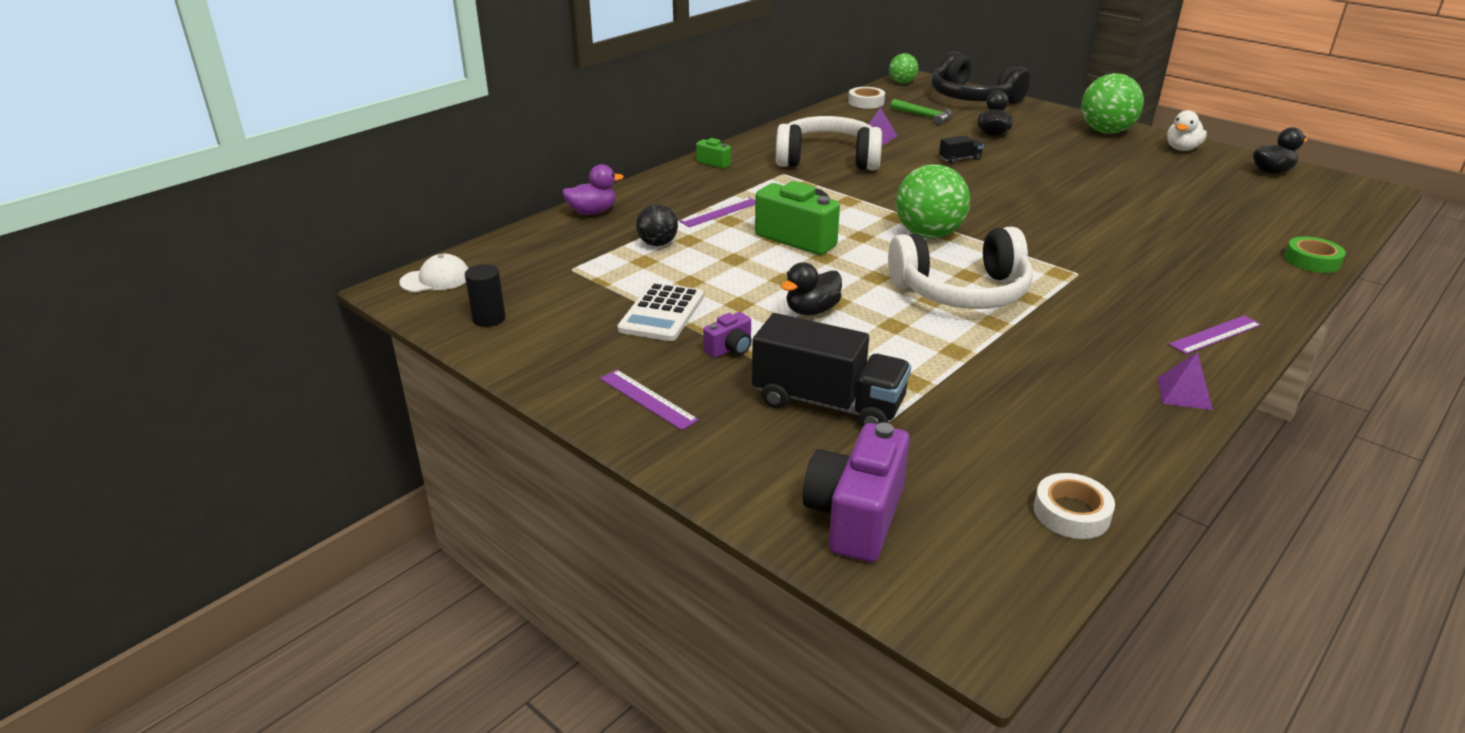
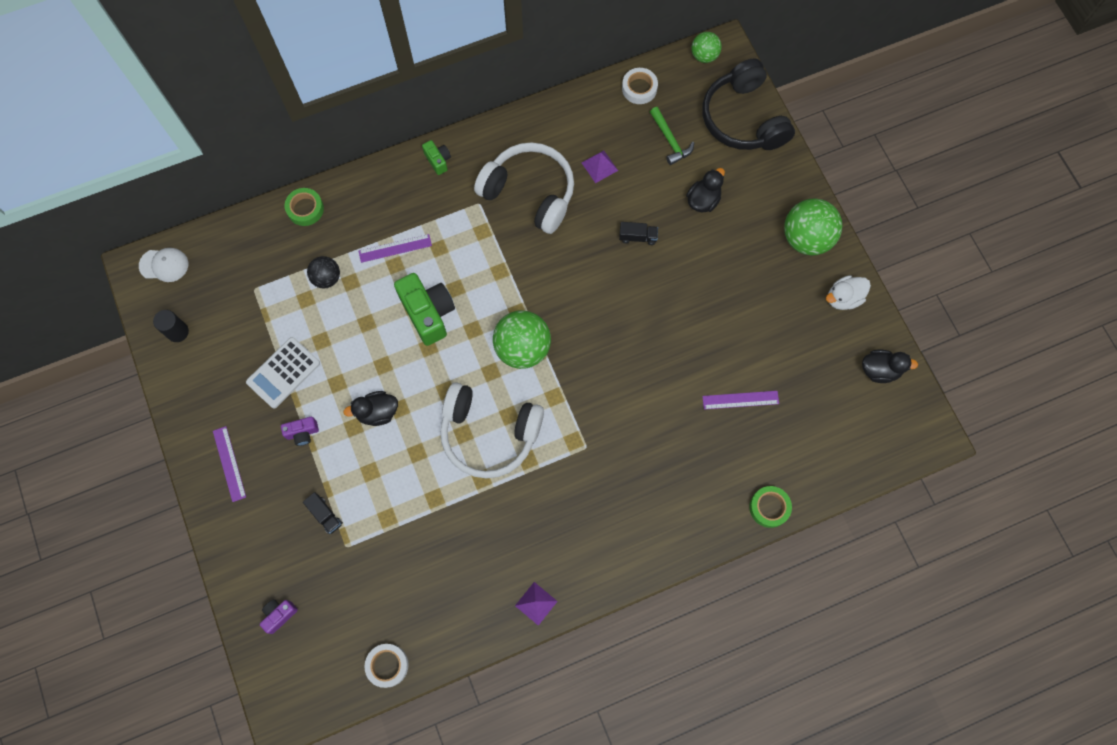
camera: 25 degrees right, 40 degrees up
purple duck [562,164,624,215] -> green tape [284,188,324,226]
black truck [752,313,911,428] -> black truck [303,492,343,534], size x0.44
purple camera [803,423,910,562] -> purple camera [260,599,298,634], size x0.50
purple ruler [1169,316,1261,354] -> purple ruler moved to [702,391,779,409]

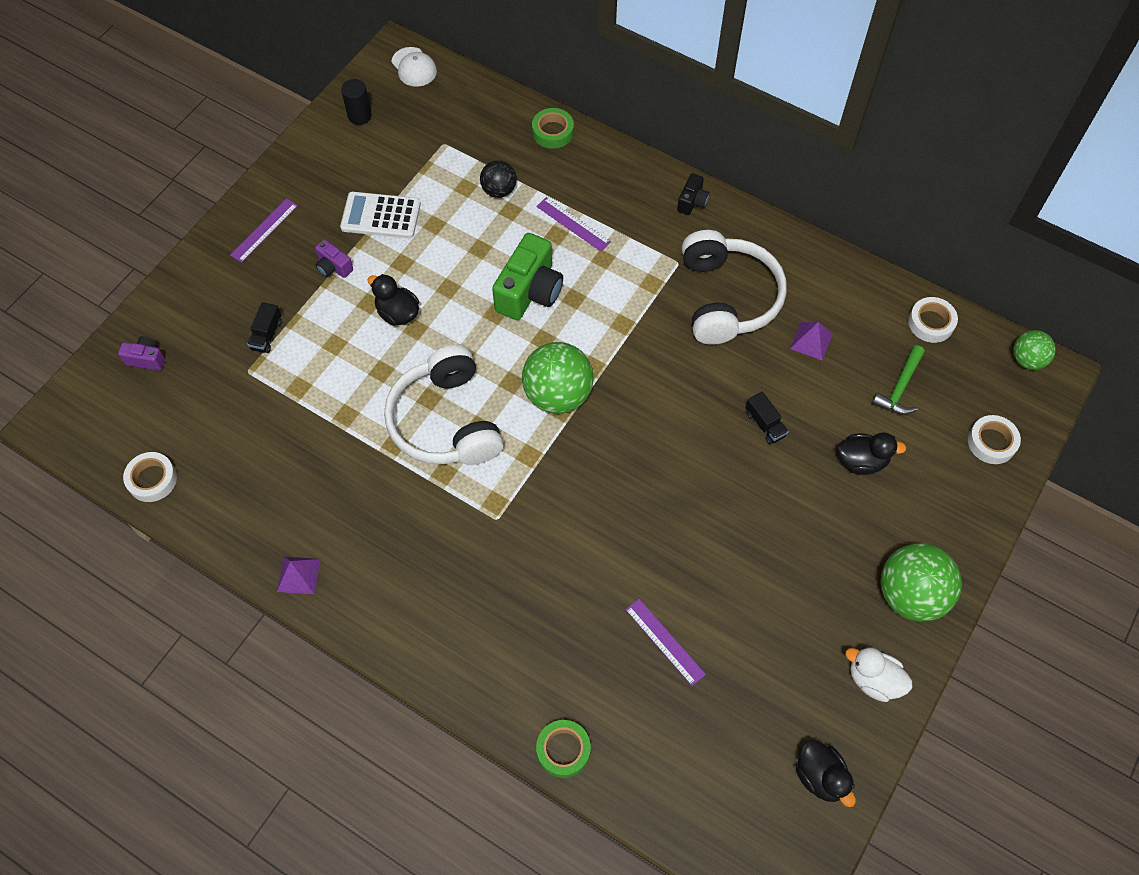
camera: 55 degrees right, 10 degrees down
green camera [422,140,451,175] -> black camera [677,173,710,215]
black headphones [702,58,795,150] -> white tape [968,415,1021,464]

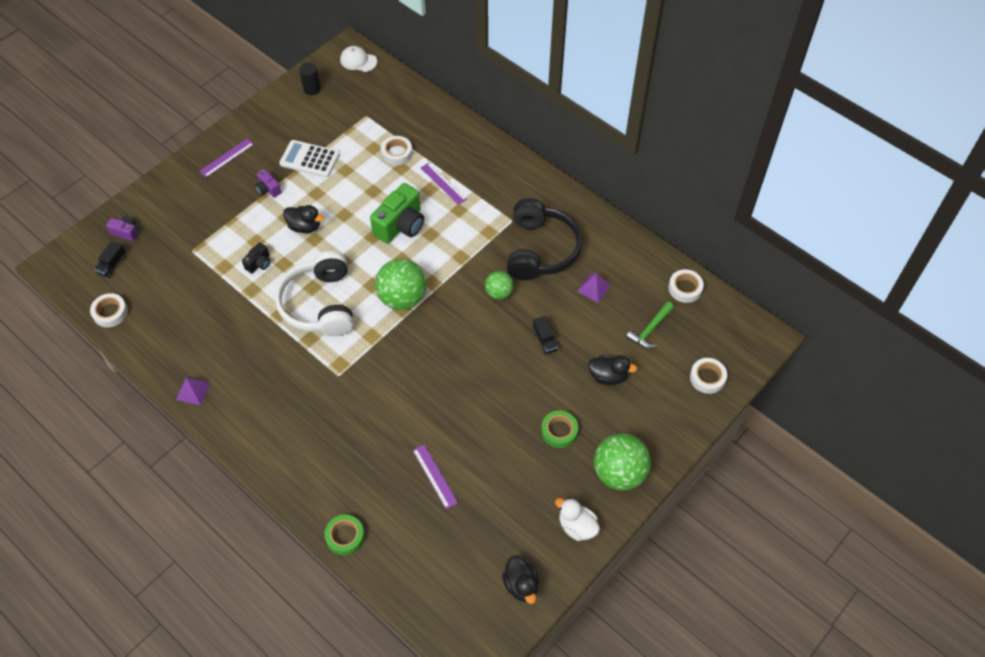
camera: 10 degrees right, 5 degrees down
black truck [247,302,282,353] -> black truck moved to [94,241,125,278]
black duck [367,274,419,326] -> black duck turned 150 degrees clockwise [283,205,324,233]
white cap [391,47,437,87] -> white cap turned 135 degrees clockwise [340,46,377,72]
black ball [480,160,516,198] -> white tape [381,136,412,165]
green tape [532,108,574,149] -> green tape moved to [541,411,578,448]
black camera [677,173,710,215] -> black camera moved to [242,242,270,273]
white headphones [682,230,787,344] -> black headphones [507,198,583,280]
green ball [1013,330,1056,370] -> green ball moved to [485,271,514,300]

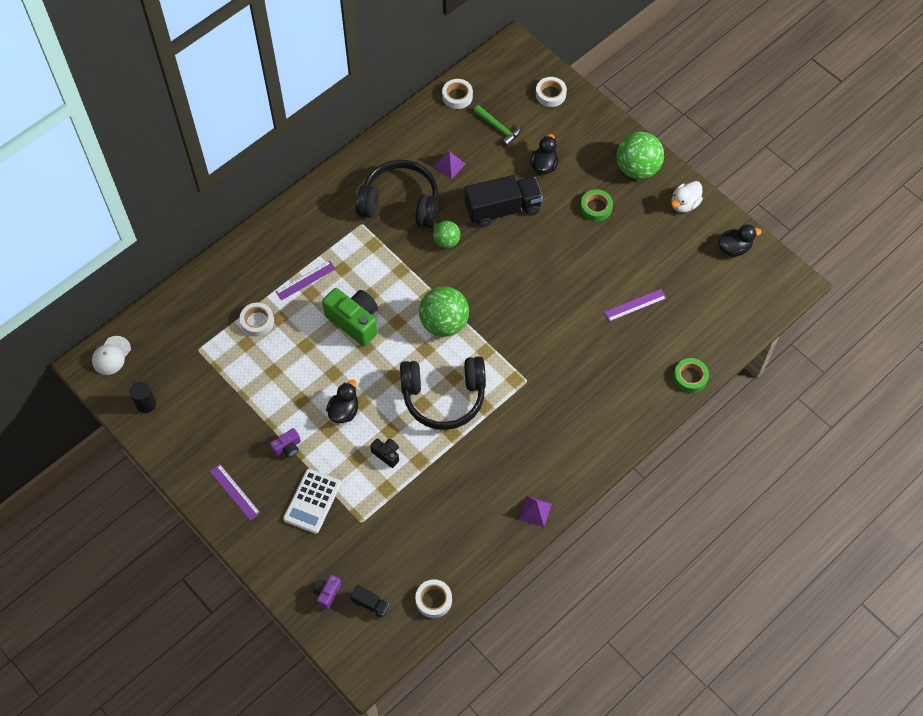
camera: 85 degrees left, 5 degrees up
white headphones [275,251,354,336] -> black headphones [400,356,486,430]
white calculator [279,140,340,177] -> white calculator moved to [283,469,341,534]
black truck [533,316,558,355] -> black truck [465,175,543,227], size x2.26

